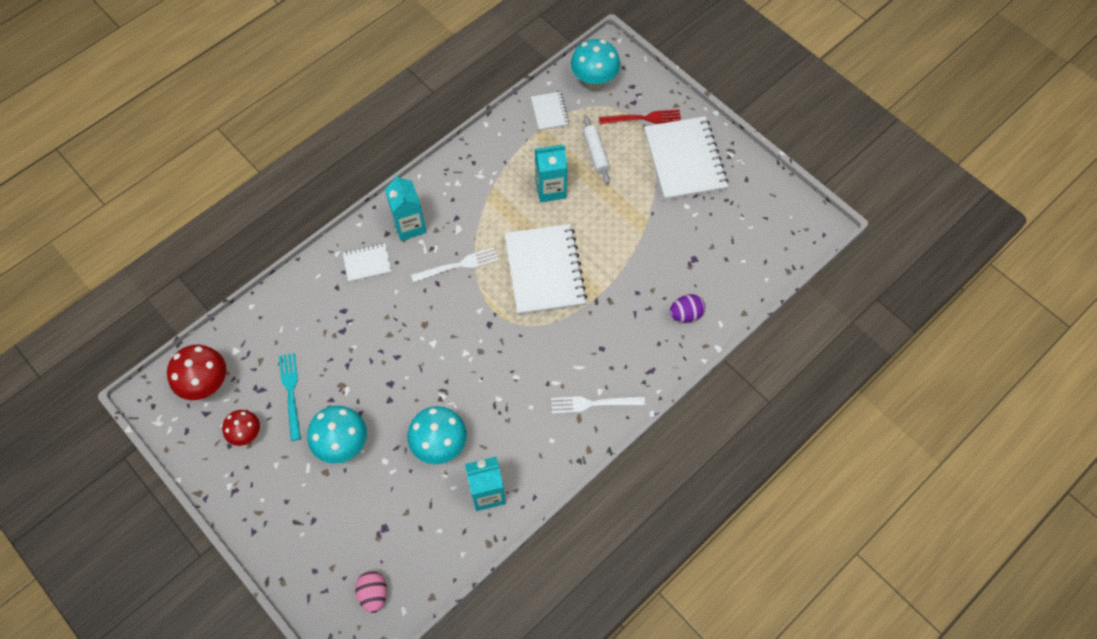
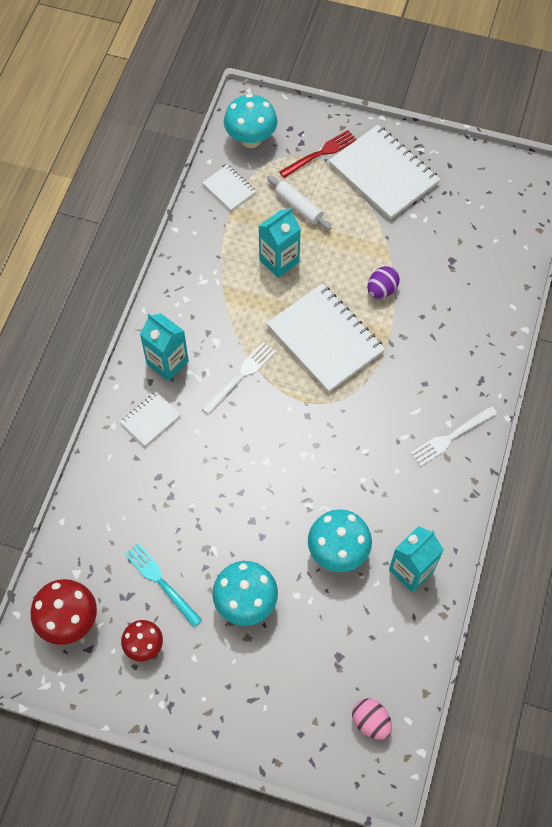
camera: 30 degrees left, 0 degrees up
purple egg [670,294,705,322] -> purple egg moved to [367,266,400,299]

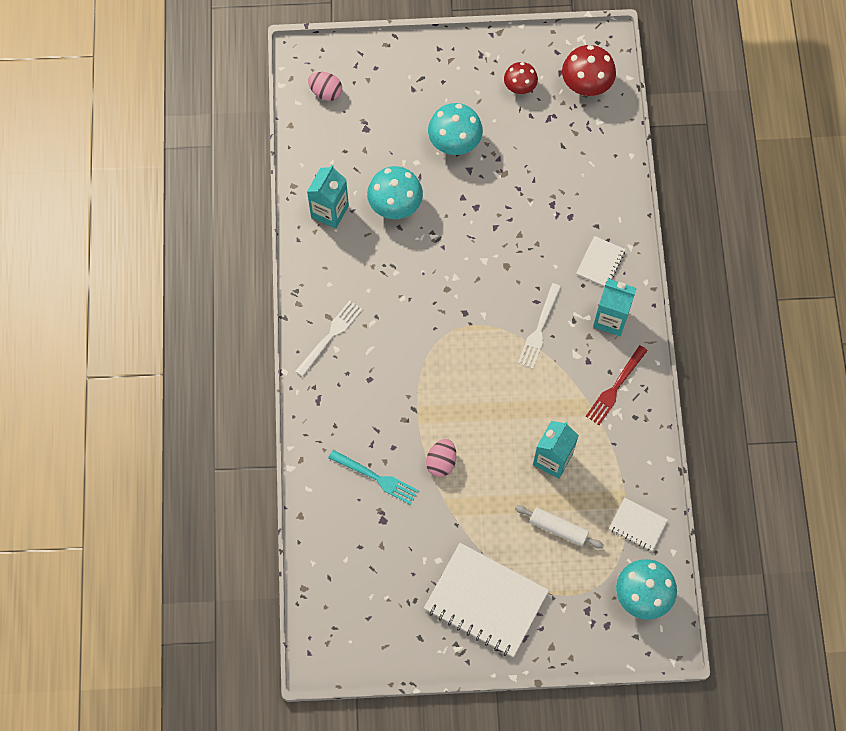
camera: 160 degrees right, 5 degrees up
turquoise fork [125,543,202,627] -> turquoise fork moved to [328,450,419,505]
white notebook [266,284,385,393] -> none
red fork [279,130,357,178] -> red fork moved to [586,345,648,425]
purple egg [367,266,400,299] -> pink egg [426,439,456,477]

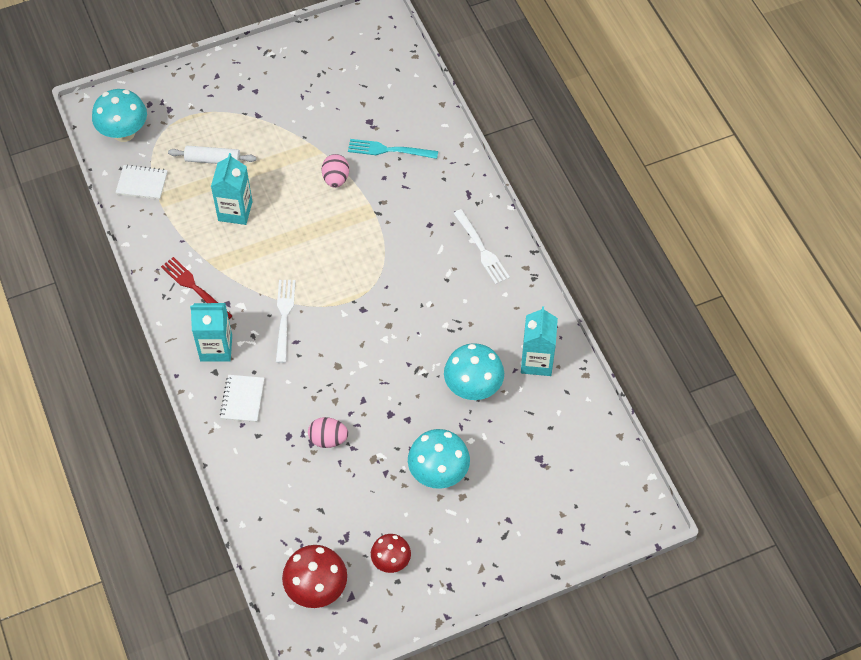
camera: 160 degrees right, 10 degrees down
white fork [295,301,363,377] -> white fork turned 45 degrees counterclockwise [453,209,510,284]
pink egg [308,72,342,101] -> pink egg moved to [308,417,348,448]
white notebook [424,543,549,657] -> none
red fork [586,345,648,425] -> red fork turned 60 degrees counterclockwise [161,257,232,319]

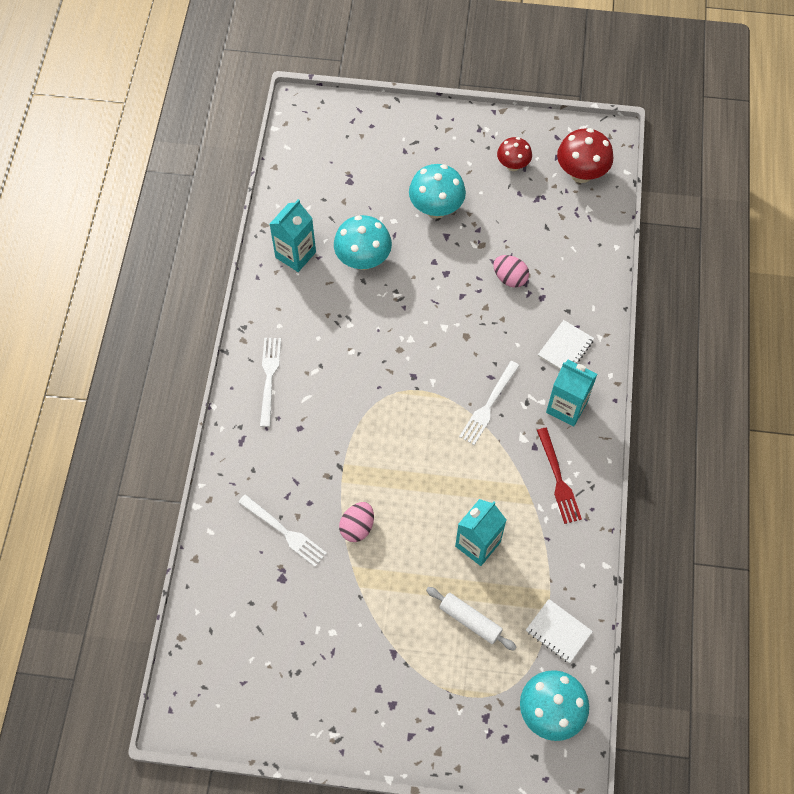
camera: 150 degrees left, 5 degrees up
turquoise fork [348,139,438,159] -> white fork [238,494,327,567]

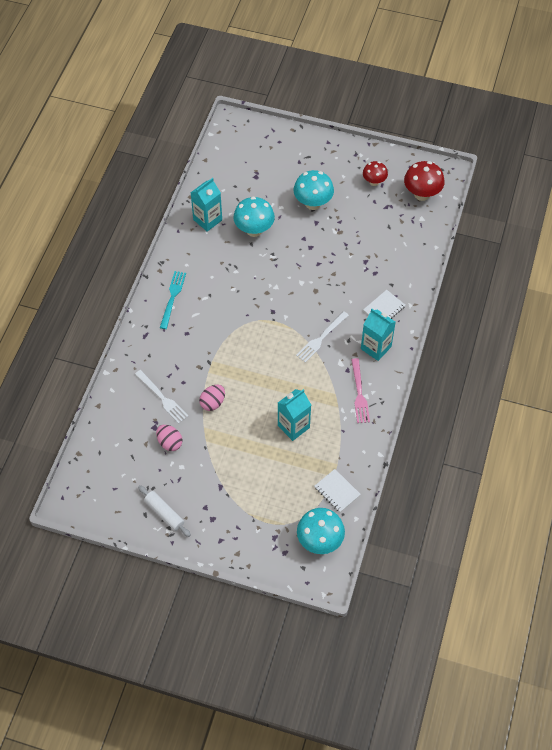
camera: 10 degrees right, 5 degrees down
white fork [260,338,281,427] -> turquoise fork [160,271,186,329]
white rolling pin [426,587,516,650] -> white rolling pin moved to [138,485,191,537]
pink egg [493,255,529,288] -> pink egg moved to [156,425,183,451]
red fork [537,428,582,524] -> pink fork [351,358,370,423]

